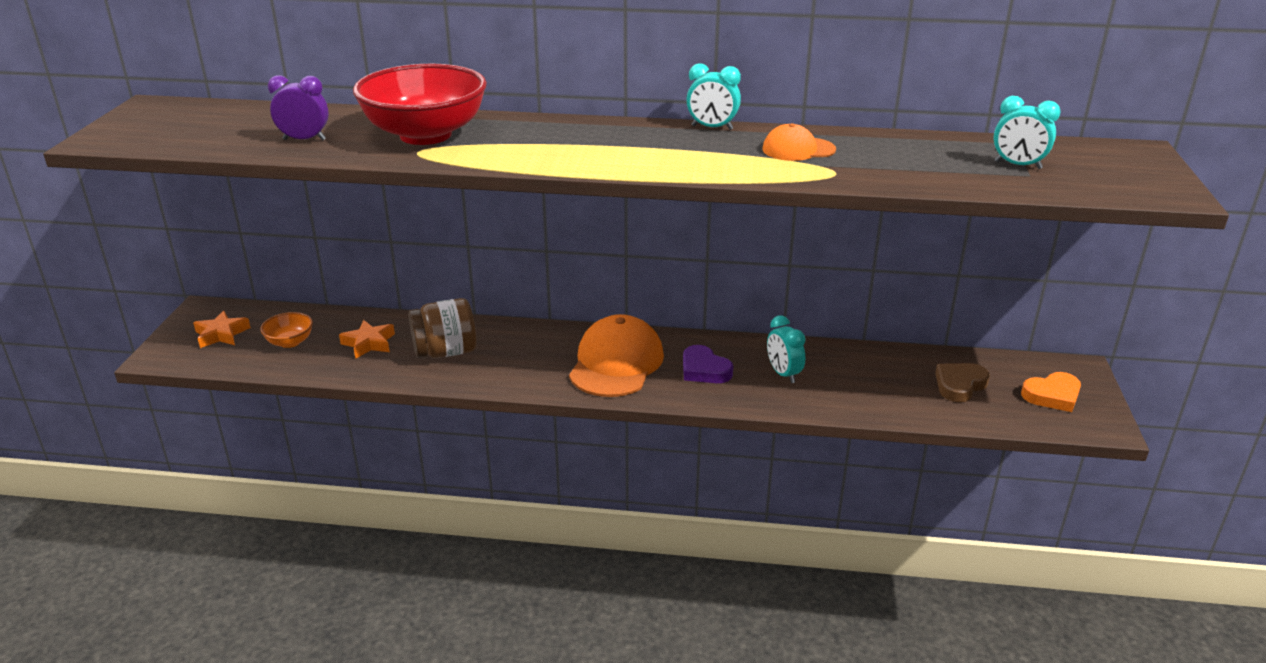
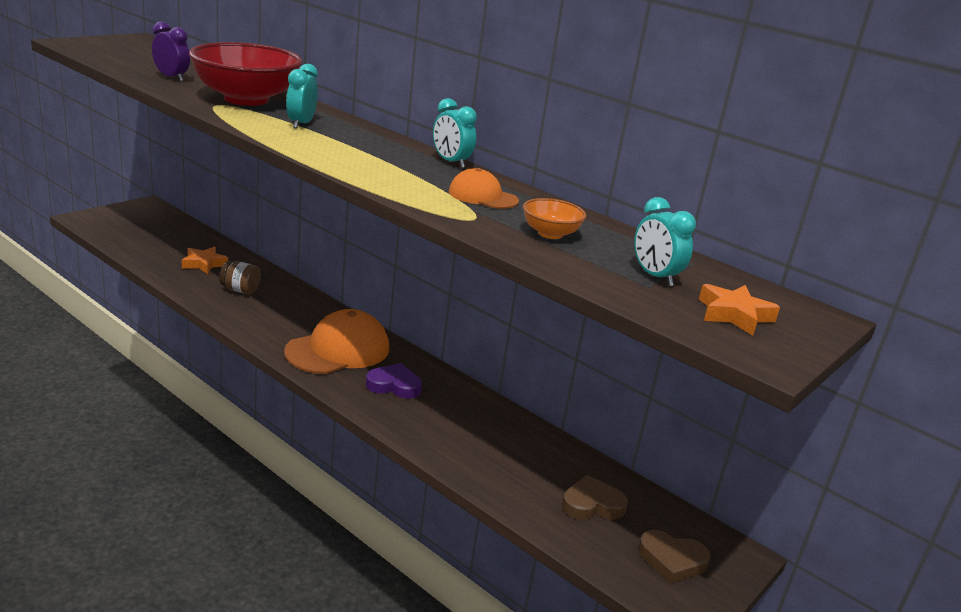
camera: 30 degrees right, 5 degrees down
orange star [193,311,251,348] -> orange star moved to [699,284,780,336]
orange bowl [260,312,313,348] -> orange bowl moved to [523,198,586,239]
brown jar [408,298,477,358] -> brown jar [219,261,261,294], size x0.64
purple heart [683,345,733,383] -> purple heart turned 105 degrees clockwise [366,363,422,399]
turquoise clock [767,315,806,383] -> turquoise clock moved to [286,64,318,129]
orange heart [1021,372,1081,412] -> brown heart [638,530,711,584]

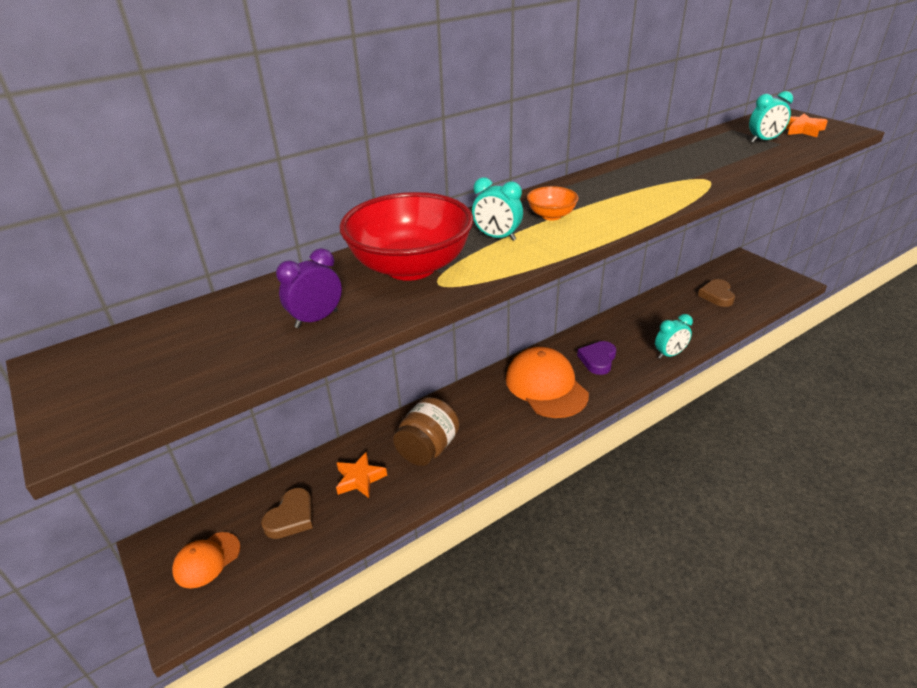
camera: 70 degrees left, 10 degrees up
brown jar [219,261,261,294] -> brown jar [393,397,459,466], size x1.57
turquoise clock [433,98,477,168] -> turquoise clock moved to [655,314,693,359]
orange cap [449,168,519,209] -> orange cap moved to [172,532,241,589]
orange bowl [523,198,586,239] -> orange bowl moved to [527,186,579,220]
brown heart [638,530,711,584] -> brown heart moved to [261,488,313,539]

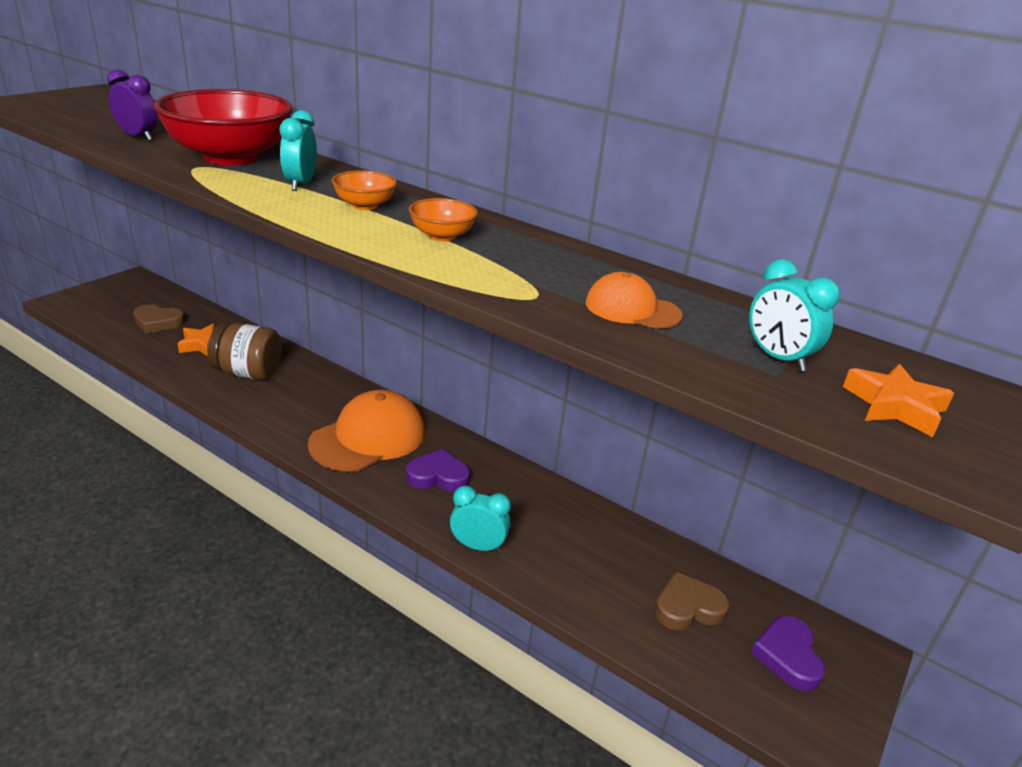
camera: 65 degrees right, 5 degrees down
orange cap [172,532,241,589] -> orange cap moved to [585,272,683,329]
turquoise clock [655,314,693,359] -> turquoise clock turned 150 degrees clockwise [450,486,511,552]
none -> orange bowl [409,198,478,242]
none -> purple heart [751,616,825,691]

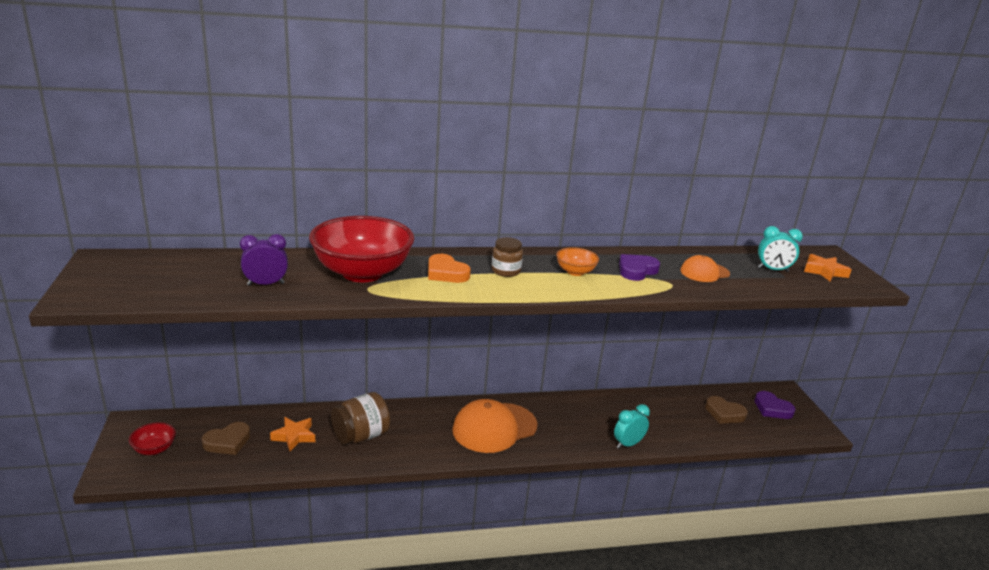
camera: 45 degrees left, 5 degrees down
turquoise clock [280,110,317,191] -> orange heart [428,254,471,283]
orange cap [308,390,425,472] -> orange cap turned 120 degrees counterclockwise [452,399,538,453]
orange bowl [332,170,397,210] -> brown jar [492,237,523,277]
purple heart [406,449,470,492] -> purple heart moved to [619,254,660,281]
brown heart [654,572,729,630] -> brown heart turned 90 degrees counterclockwise [705,396,748,424]
none -> red bowl [129,422,176,455]

